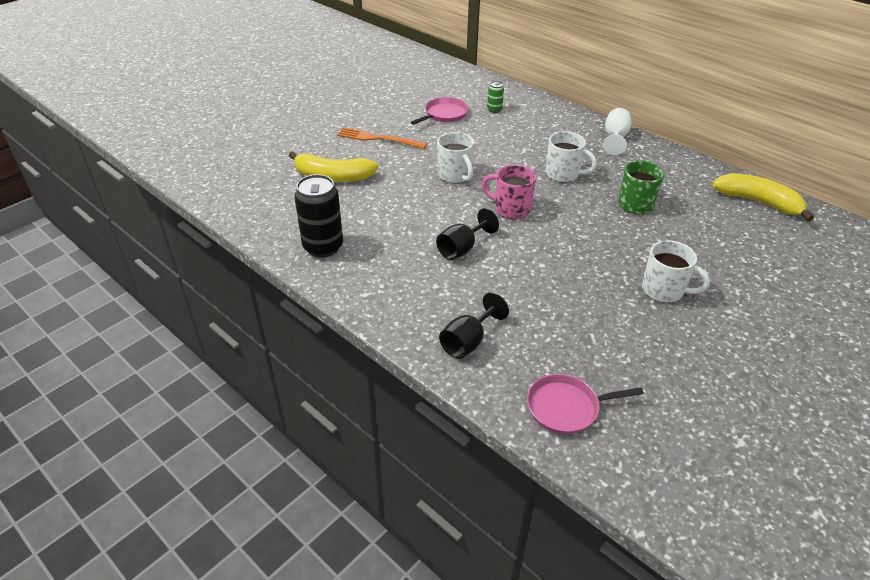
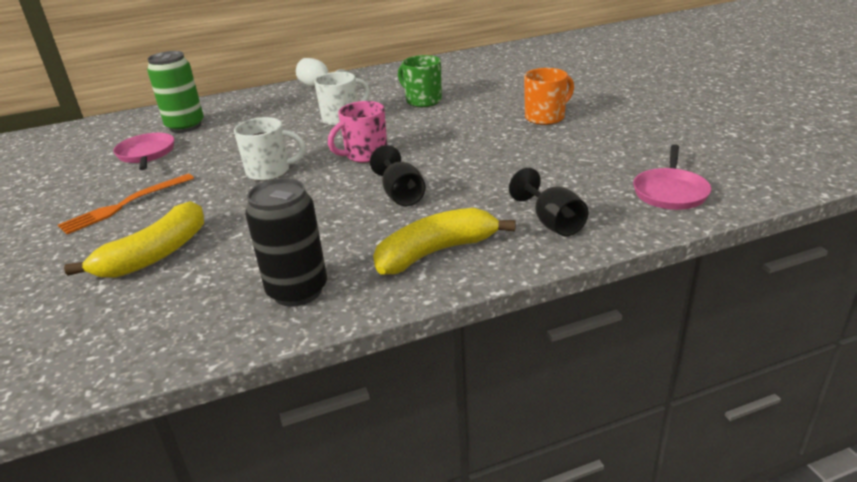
camera: 60 degrees left, 10 degrees down
green can [487,81,504,113] -> green can [147,51,204,133], size x2.06
white mug [642,240,710,303] -> orange mug [524,68,574,125]
yellow banana [712,173,814,222] -> yellow banana moved to [373,208,516,274]

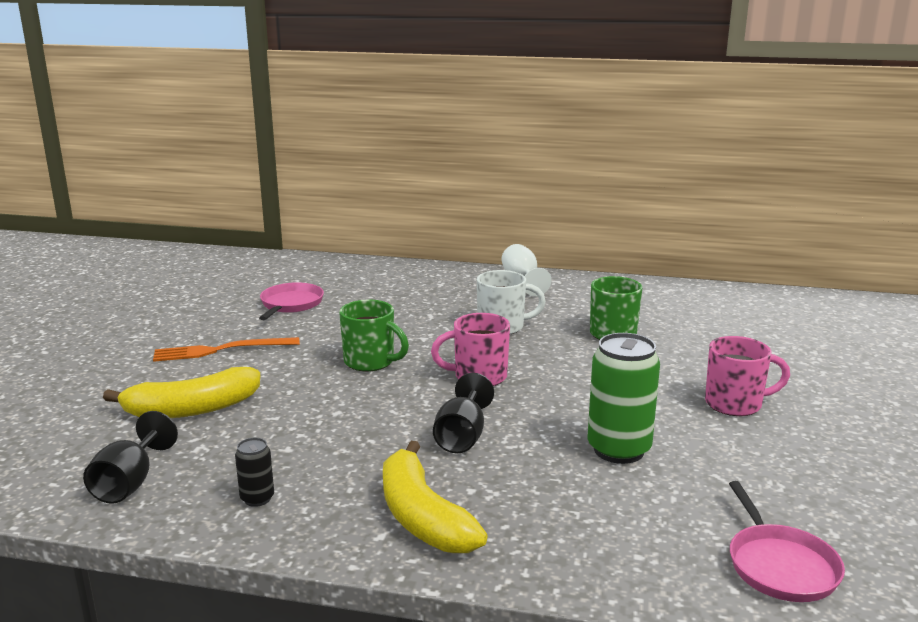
camera: 30 degrees right, 10 degrees down
green can [147,51,204,133] -> green can moved to [588,333,660,464]
white mug [234,117,306,181] -> green mug [339,300,409,372]
black can [245,178,327,307] -> black can [235,438,274,507], size x0.49
yellow banana [373,208,516,274] -> yellow banana turned 120 degrees counterclockwise [383,441,488,553]
black goblet [509,168,589,237] -> black goblet moved to [83,411,178,504]
orange mug [524,68,574,125] -> pink mug [705,336,790,416]
pink pan [633,144,711,210] -> pink pan turned 60 degrees counterclockwise [729,481,845,602]

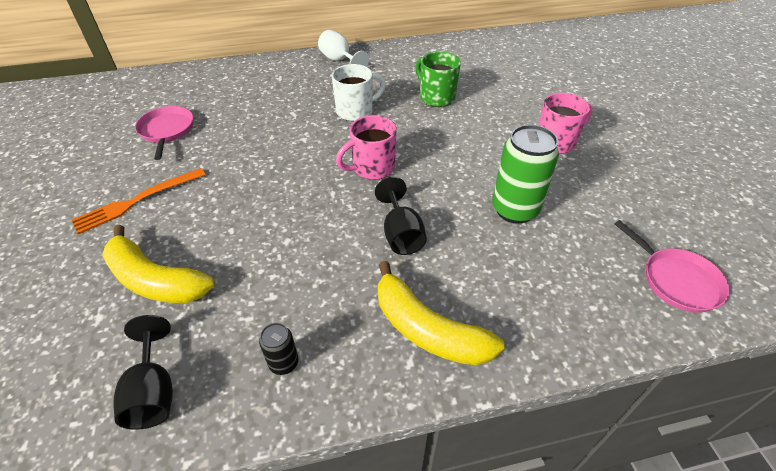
camera: 25 degrees left, 25 degrees up
yellow banana [103,367,260,418] -> yellow banana turned 75 degrees clockwise [102,225,215,303]
green mug [339,300,409,372] -> none

